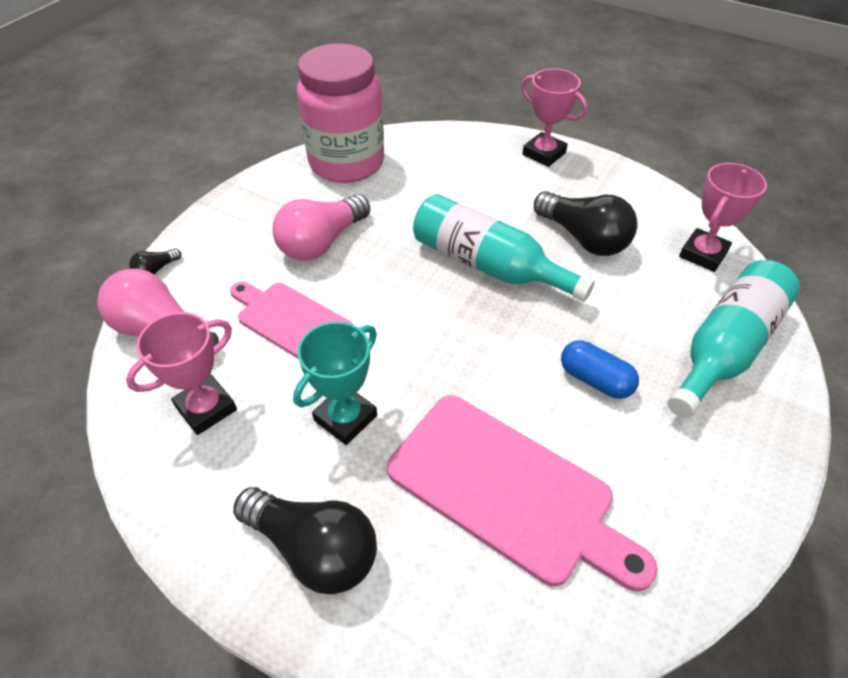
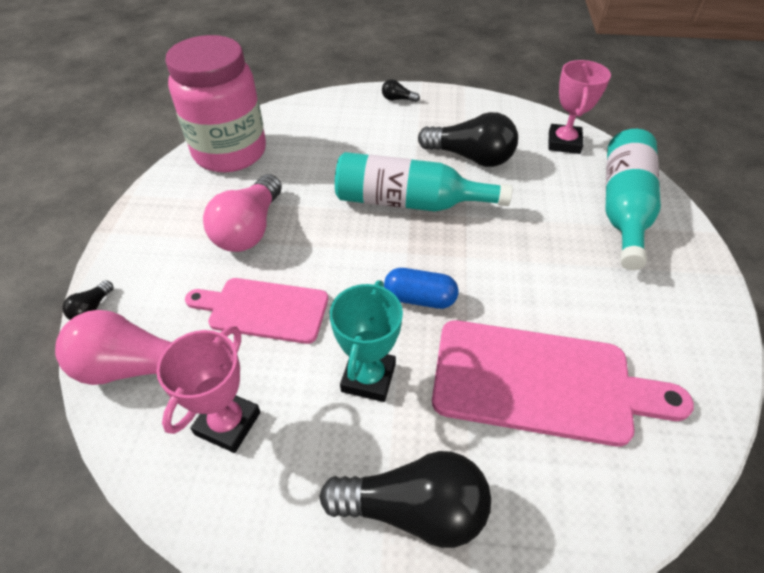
camera: 25 degrees left, 0 degrees up
pink trophy [521,69,588,167] -> black light bulb [382,79,420,102]
blue capsule [561,340,639,399] -> blue capsule moved to [384,268,458,309]

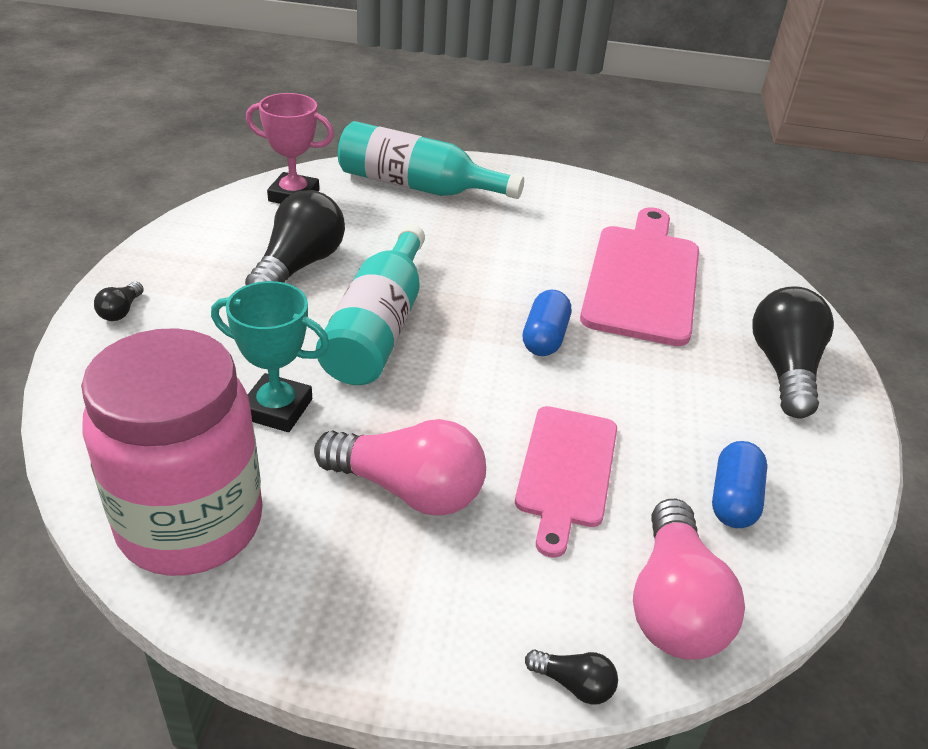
camera: 90 degrees left, 10 degrees down
pink trophy [156,326,260,453] -> blue capsule [712,441,767,528]
turquoise trophy [330,280,403,402] -> turquoise trophy moved to [211,281,330,432]

